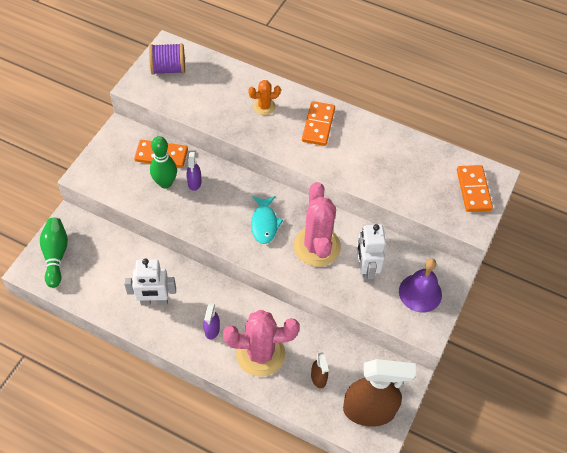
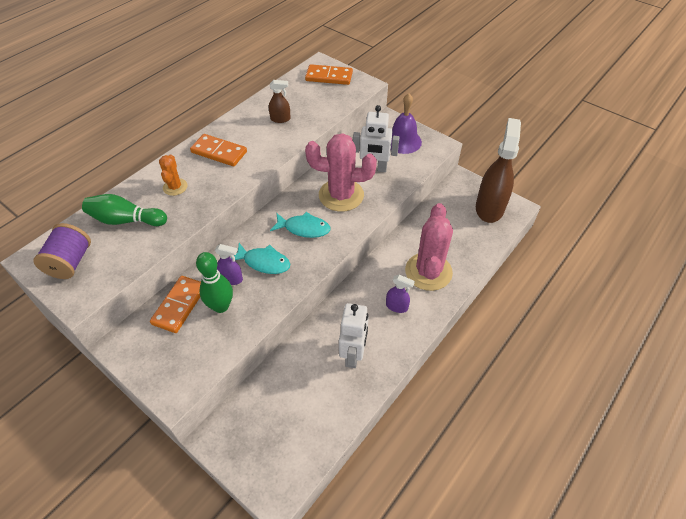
camera: 75 degrees left, 5 degrees down
green bowling pin [40,218,68,288] -> green bowling pin moved to [82,194,167,226]
brown spray bottle [311,352,329,388] -> brown spray bottle moved to [269,80,291,123]
none -> turquoise fish [231,243,290,274]

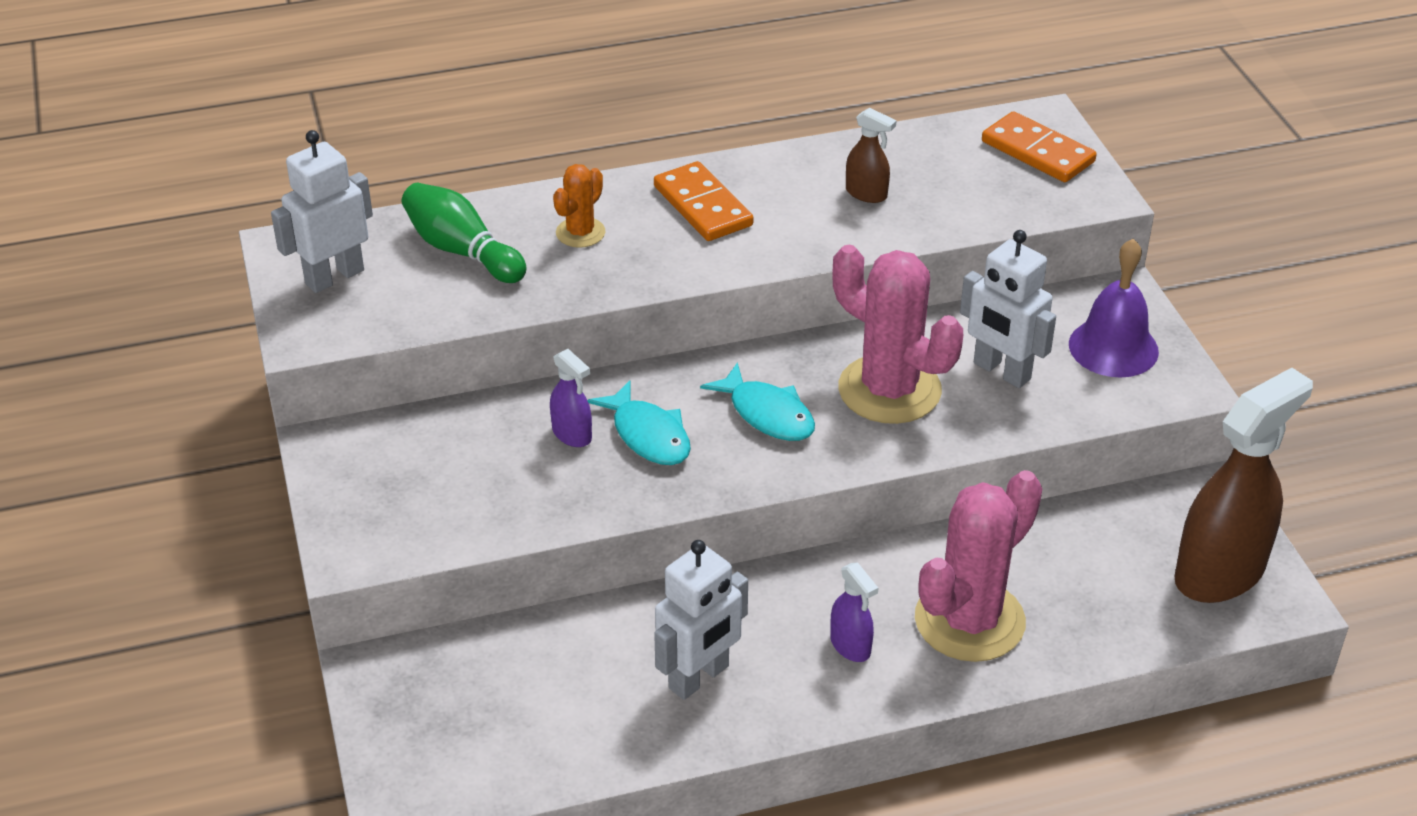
camera: 35 degrees right, 10 degrees down
purple spool [33,223,91,279] -> white robot [271,130,373,293]
orange domino [150,276,201,333] -> none
green bowling pin [196,252,233,313] -> none

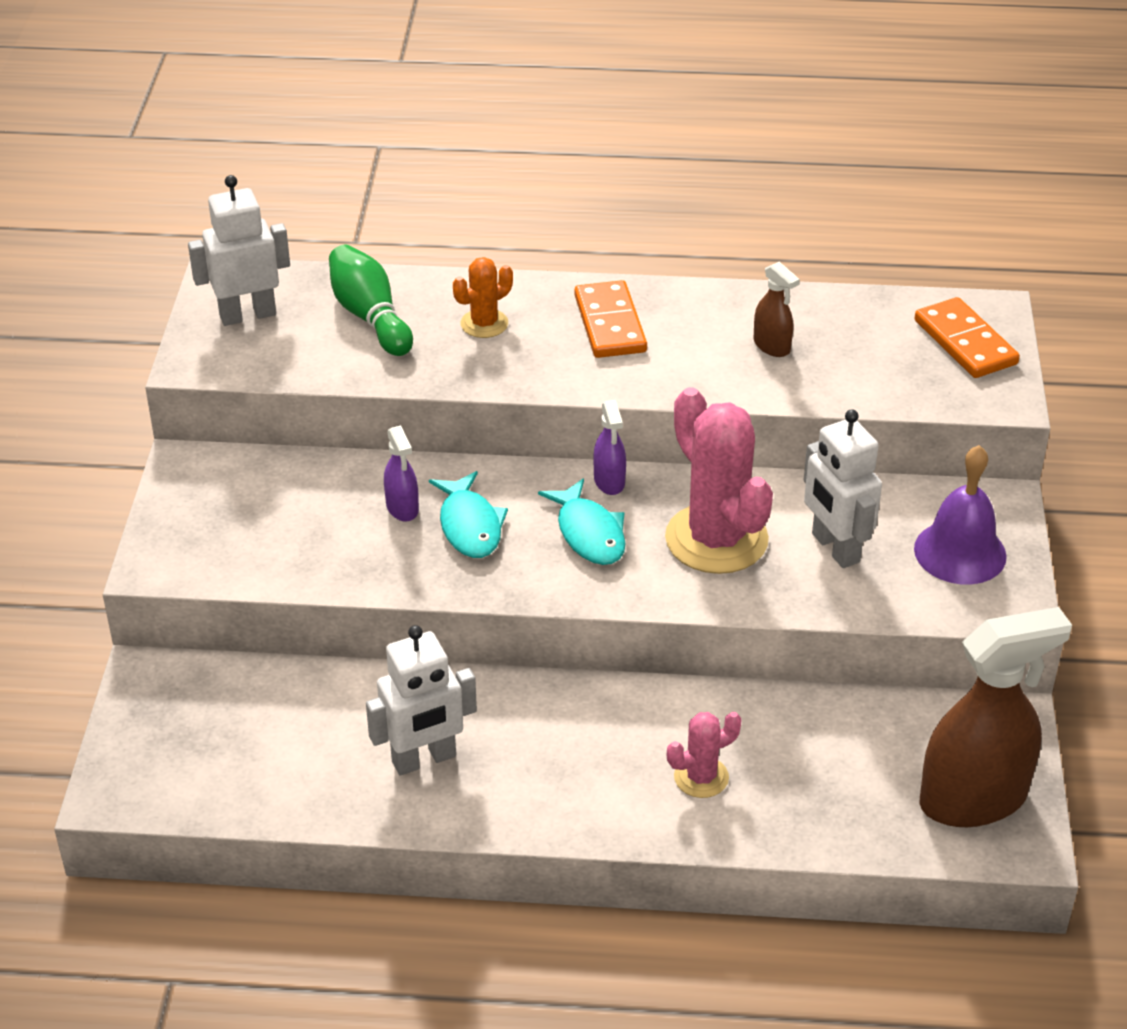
camera: 20 degrees right, 0 degrees up
purple spray bottle [830,562,878,662] -> purple spray bottle moved to [594,400,626,495]
pink cactus [915,470,1042,662] -> pink cactus [667,712,742,798], size x0.50

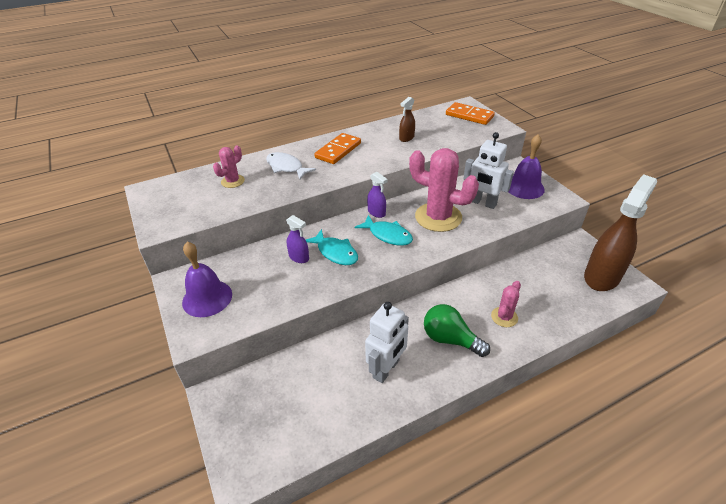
camera: 30 degrees left, 0 degrees up
white robot [188,175,290,326] -> none
green bowling pin [329,245,413,356] -> pink cactus [213,145,245,188]
orange cactus [453,257,513,338] -> white fish [266,152,316,179]
orange domino [574,280,647,358] -> orange domino turned 75 degrees clockwise [314,133,361,164]
brown spray bottle [753,262,800,357] -> brown spray bottle turned 105 degrees clockwise [399,97,415,142]
none -> purple bell [182,242,232,317]
none -> green light bulb [424,304,490,357]

